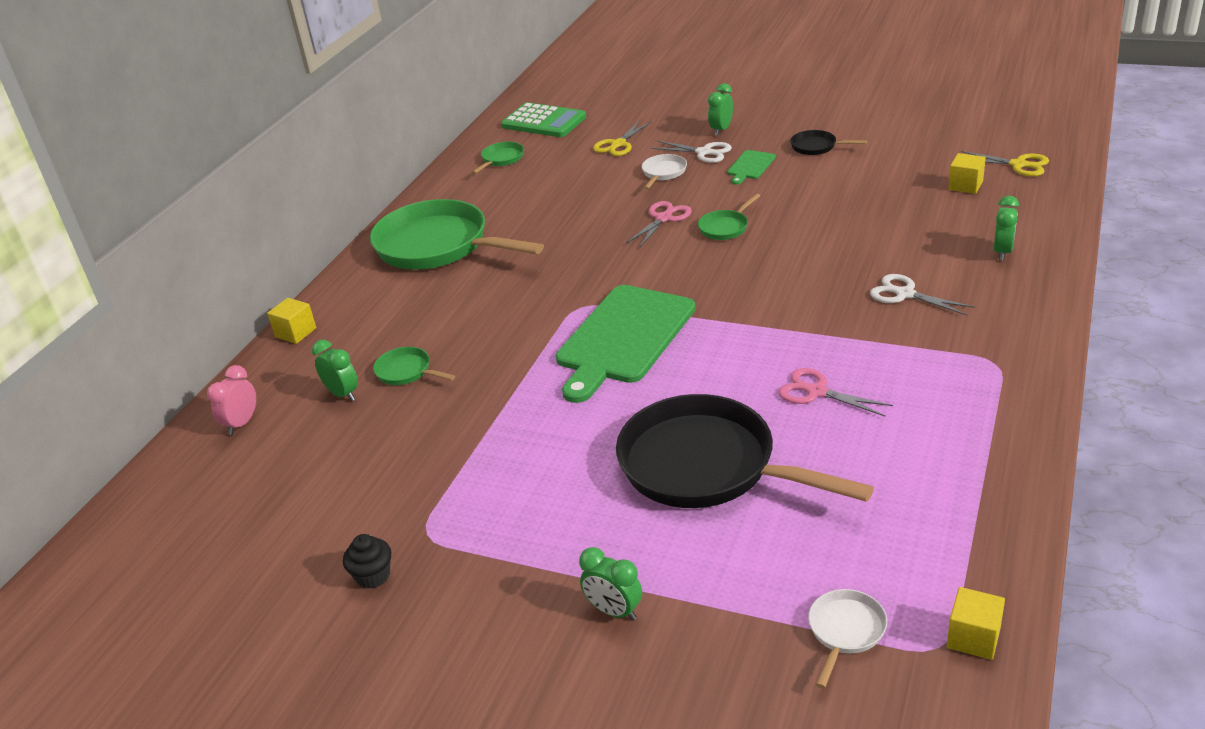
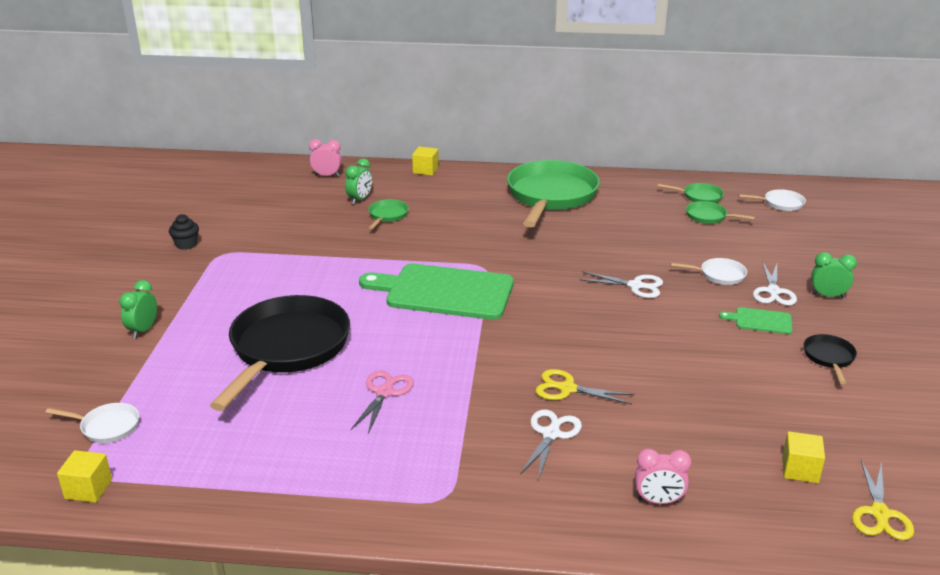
camera: 70 degrees right, 5 degrees down
green calculator [501,102,586,137] -> white pan [738,189,806,211]
yellow scissors [593,121,652,156] -> yellow scissors moved to [536,369,635,404]
pink scissors [625,201,692,248] -> white scissors [579,272,663,298]
green pan [698,194,760,240] -> green pan moved to [686,201,755,224]
green clock [994,196,1019,261] -> pink clock [635,449,691,504]

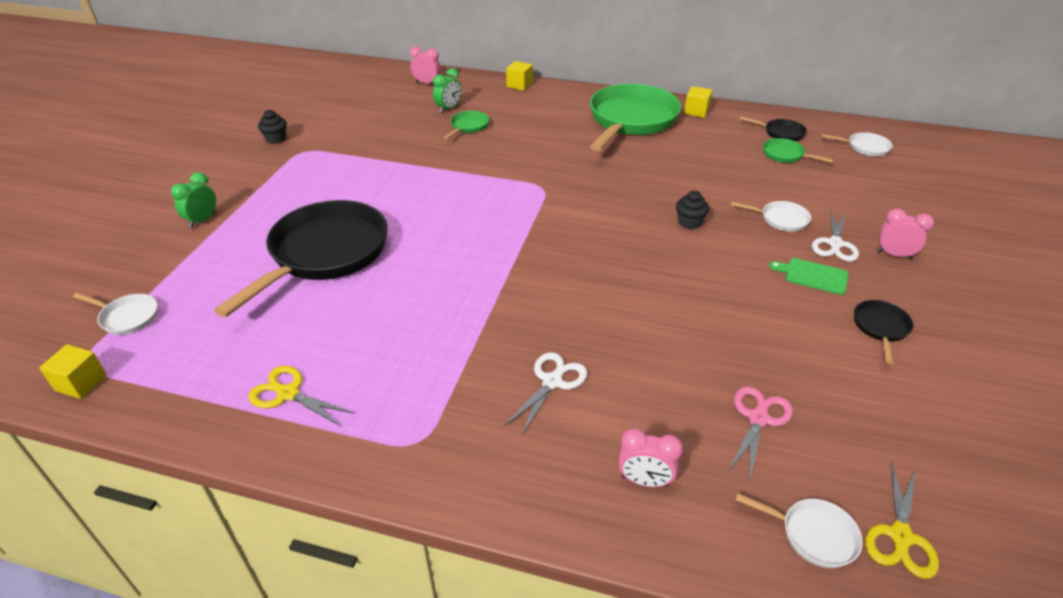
camera: 10 degrees right, 10 degrees up
pink scissors [351,370,414,434] -> pink scissors moved to [729,386,793,479]
green cutting board [359,264,514,320] -> none
yellow scissors [536,369,635,404] -> yellow scissors moved to [248,366,355,427]
white scissors [579,272,663,298] -> black cupcake [676,190,709,229]
green pan [657,183,724,203] -> black pan [740,116,807,141]
yellow cube [782,431,825,483] -> yellow cube moved to [684,86,713,118]
green clock [811,252,857,298] -> pink clock [877,208,934,259]
none -> white pan [735,493,863,568]

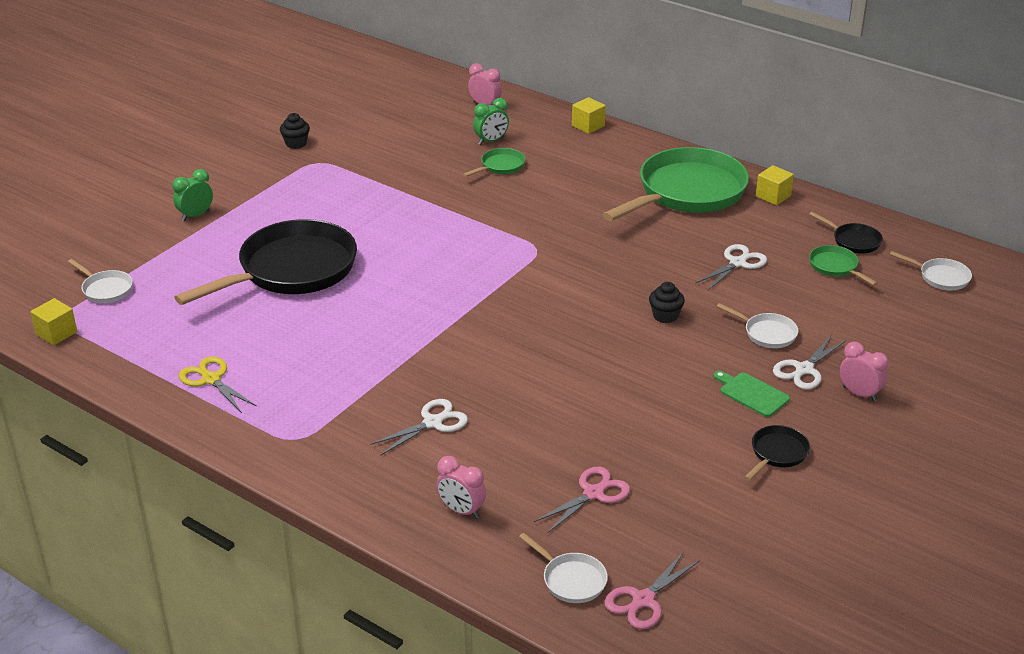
camera: 20 degrees right, 5 degrees down
yellow scissors [865,462,939,579] -> pink scissors [605,552,700,629]
none -> white scissors [695,244,767,290]

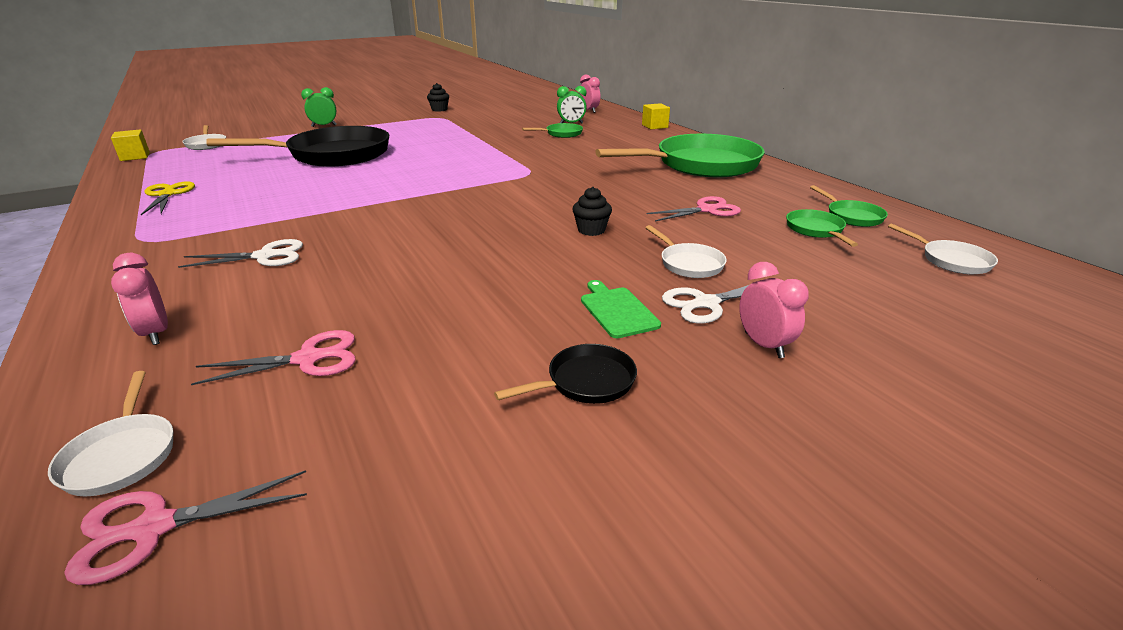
camera: 25 degrees right, 5 degrees down
white scissors [695,244,767,290] -> pink scissors [647,196,741,221]
yellow cube [756,165,794,205] -> none
black pan [809,212,883,254] -> green pan [810,185,888,227]

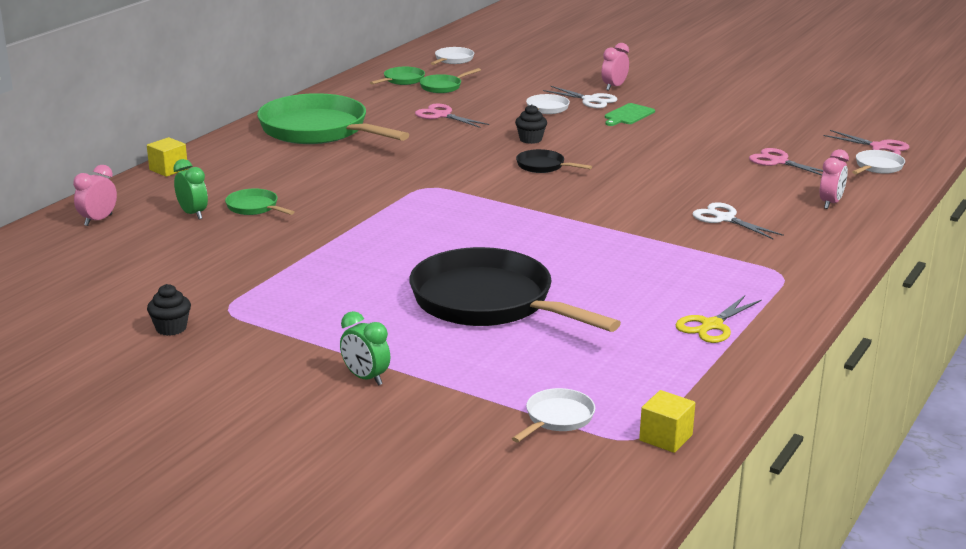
camera: 120 degrees left, 5 degrees down
black pan [494,344,637,404] -> black pan moved to [516,149,592,173]

